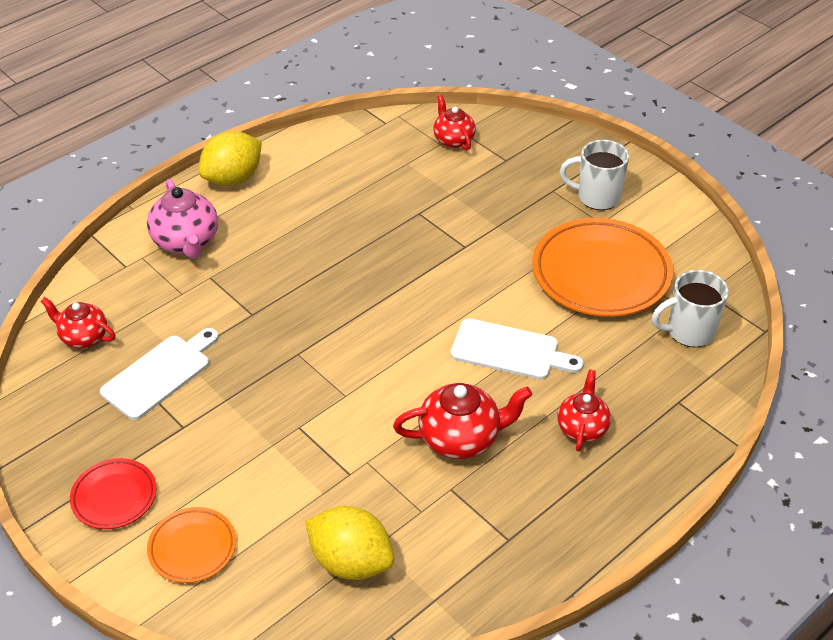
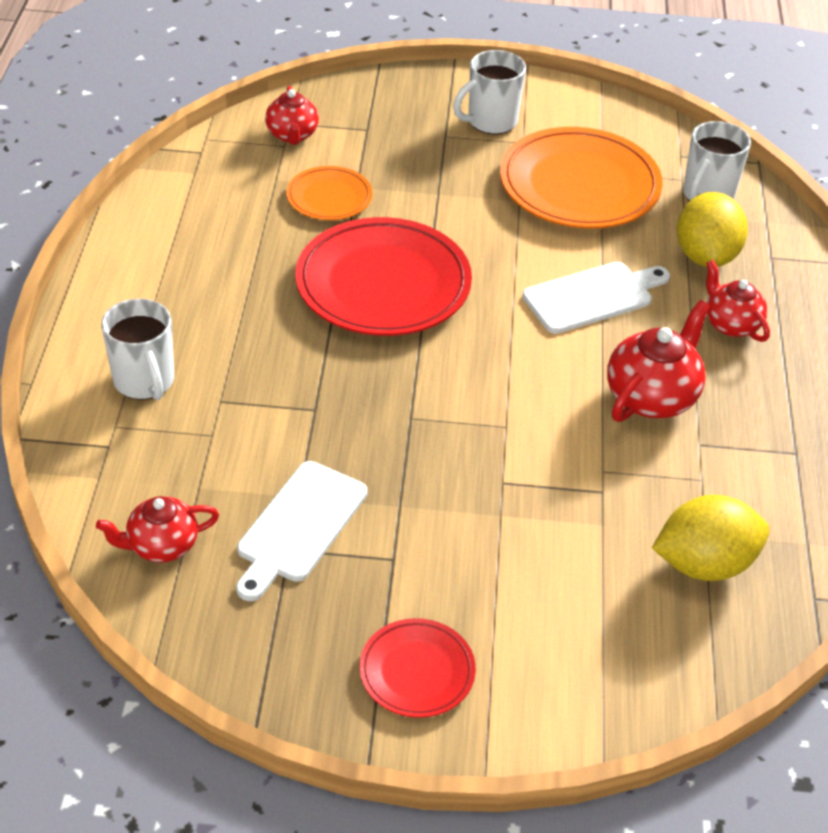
camera: 45 degrees left, 0 degrees up
white cutting board [100,328,219,420] -> white cutting board turned 150 degrees counterclockwise [236,461,367,601]
pink teapot [147,179,218,259] -> white mug [101,299,174,400]
orange plate [147,507,236,583] -> orange plate moved to [287,166,372,220]
yellow lemon [198,131,262,186] -> yellow lemon moved to [677,192,748,267]
red teapot [433,94,476,150] -> red teapot turned 120 degrees counterclockwise [265,86,319,145]
none -> red plate [296,217,472,336]

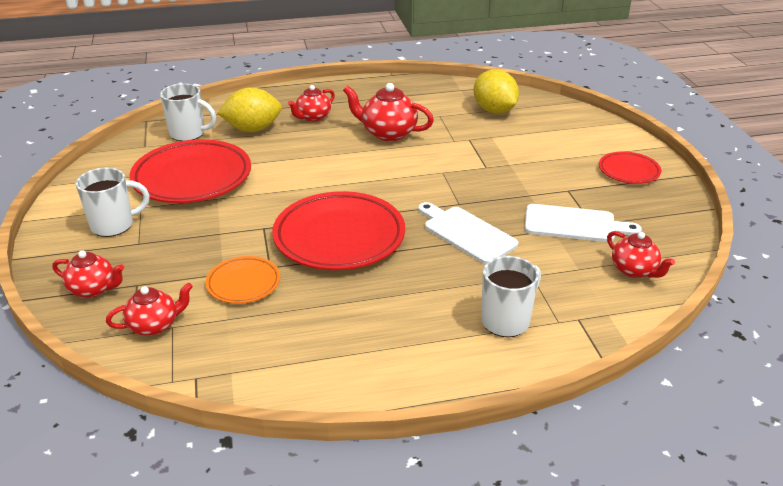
camera: 105 degrees left, 10 degrees down
white mug [453,50,526,134] -> white mug turned 60 degrees counterclockwise [76,168,149,237]
orange plate [500,127,663,228] -> red plate [129,139,251,203]
white cutting board [522,262,670,334] -> white cutting board moved to [418,202,518,264]
none -> red teapot [53,250,124,298]

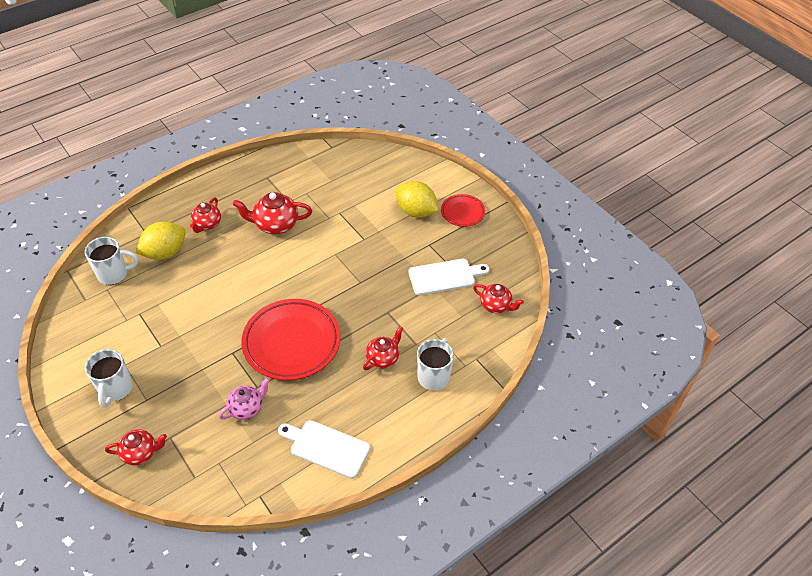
camera: 25 degrees left, 15 degrees up
white mug [76,168,149,237] -> white mug turned 135 degrees clockwise [85,349,132,408]
red teapot [106,282,193,336] -> red teapot moved to [363,326,403,370]
red plate [129,139,251,203] -> none
orange plate [205,256,280,304] -> pink teapot [219,378,270,420]
white cutting board [418,202,518,264] -> white cutting board moved to [278,420,370,479]
yellow lemon [474,70,519,114] -> yellow lemon moved to [396,181,439,218]

